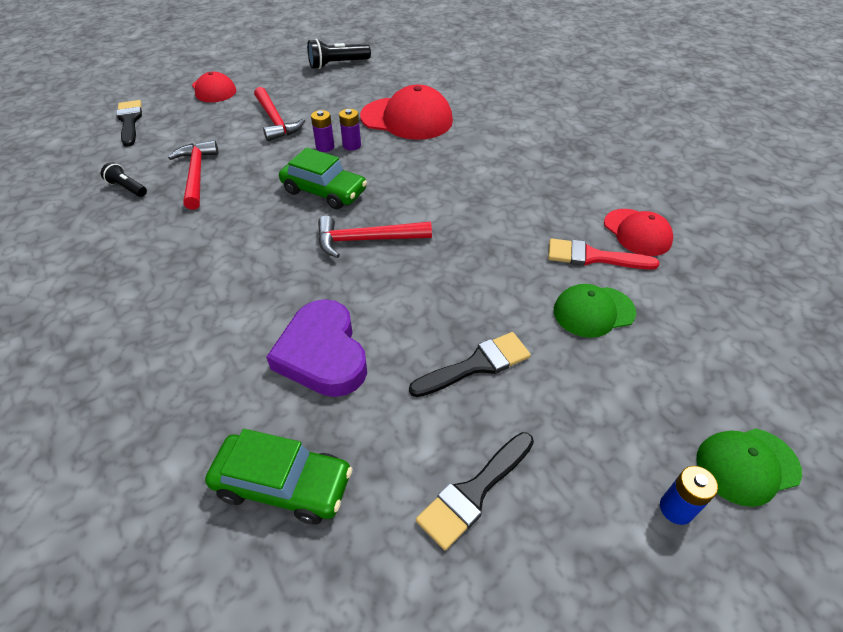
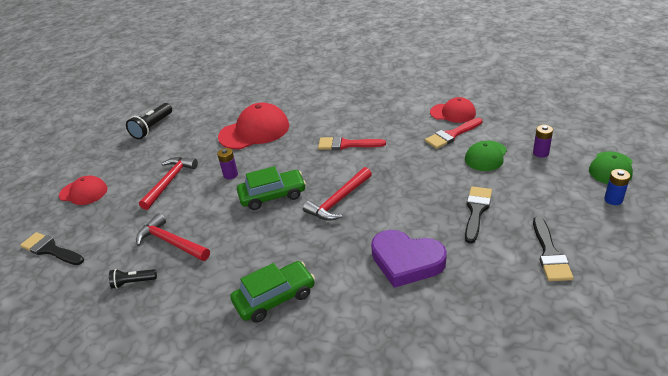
camera: 40 degrees left, 10 degrees down
green car [205,429,352,525] -> green car moved to [230,261,315,323]
red hammer [254,87,305,141] -> red hammer turned 90 degrees counterclockwise [139,157,198,210]
purple battery [339,109,361,151] -> purple battery moved to [533,125,553,158]
none -> red brush [318,136,386,150]

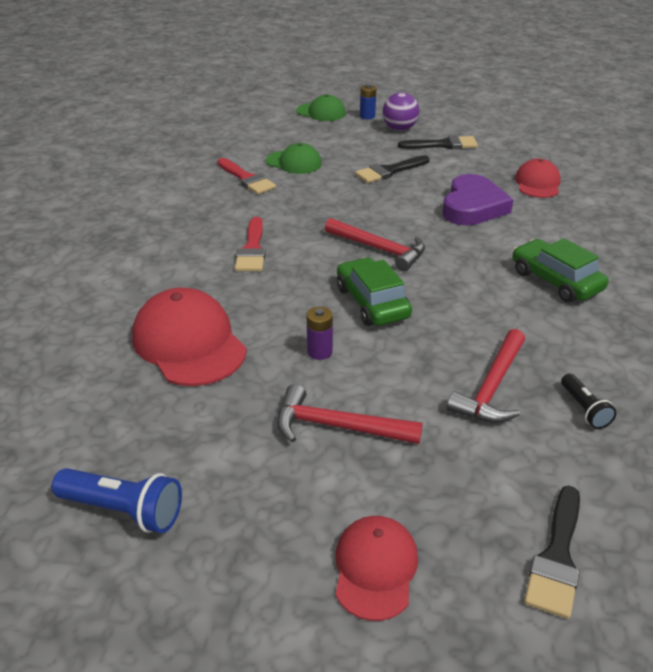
camera: 100 degrees left, 0 degrees up
black flashlight [126,103,172,139] -> blue flashlight [52,468,182,533]
red cap [430,97,476,123] -> red cap moved to [515,159,561,198]
black brush [465,186,492,244] -> black brush turned 45 degrees counterclockwise [355,155,430,183]
purple battery [533,125,553,158] -> none
none -> purple ball [383,92,419,131]

